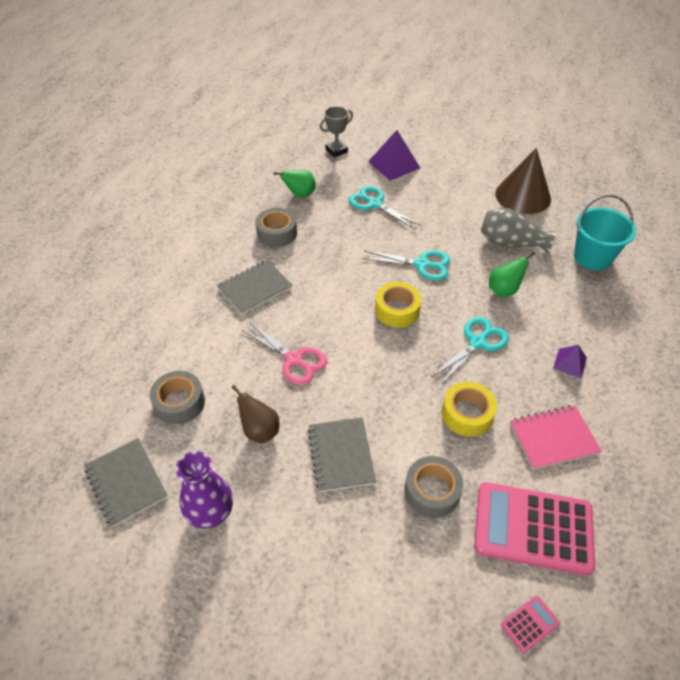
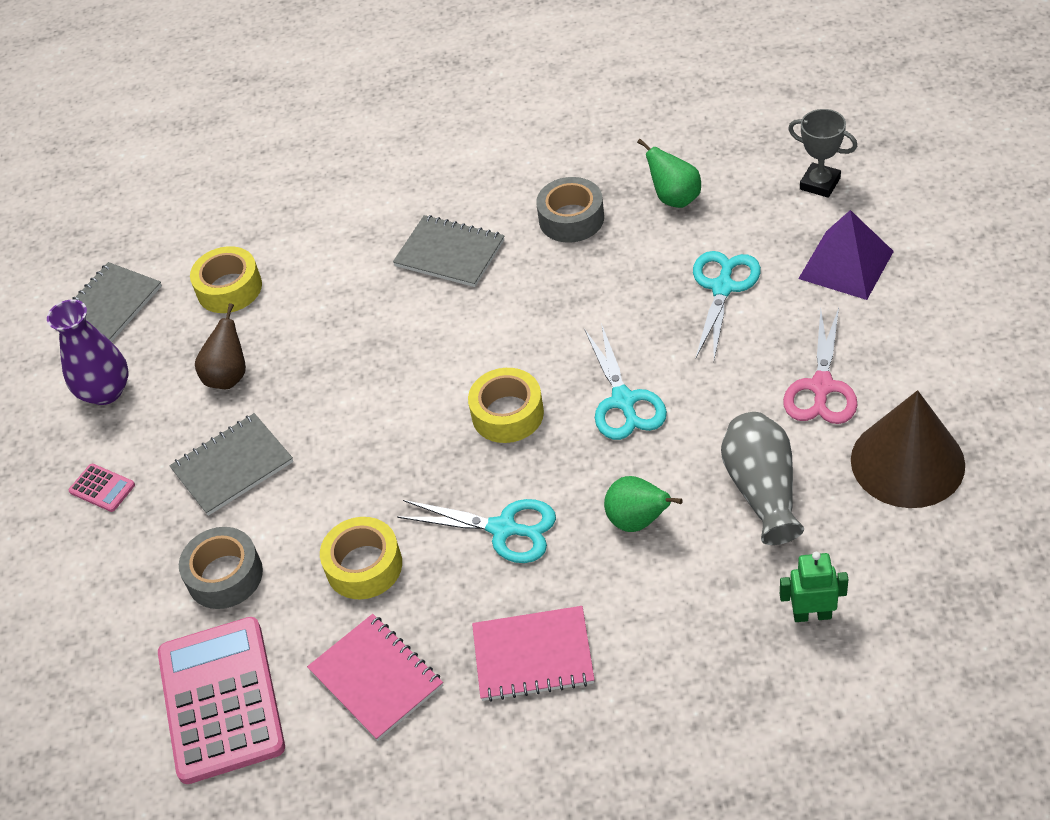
camera: 70 degrees right, 0 degrees up
grey tape [150,371,205,425] -> yellow tape [190,246,262,313]
pink scissors [241,322,327,385] -> pink scissors moved to [783,308,858,424]
pink calculator [501,596,560,653] -> pink calculator moved to [68,464,135,512]
purple pyramid [553,345,587,378] -> pink notebook [472,606,595,702]
turquoise bucket [574,195,636,270] -> green robot [780,552,848,622]

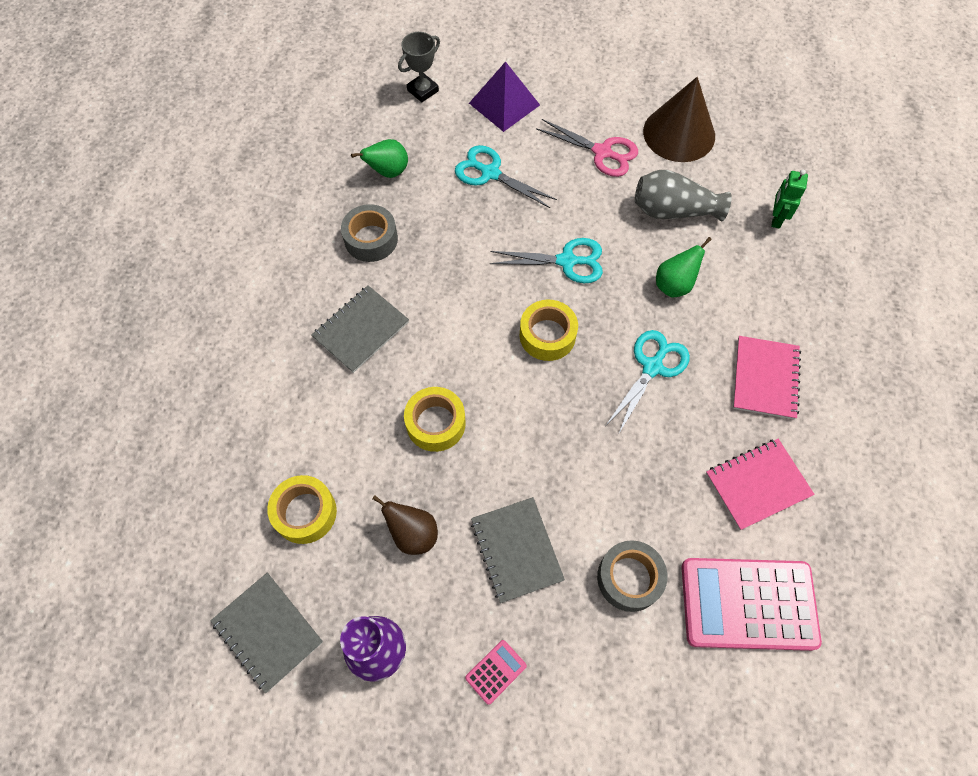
camera: 80 degrees left, 15 degrees up
yellow tape [320,517,402,599] -> yellow tape moved to [404,387,466,452]

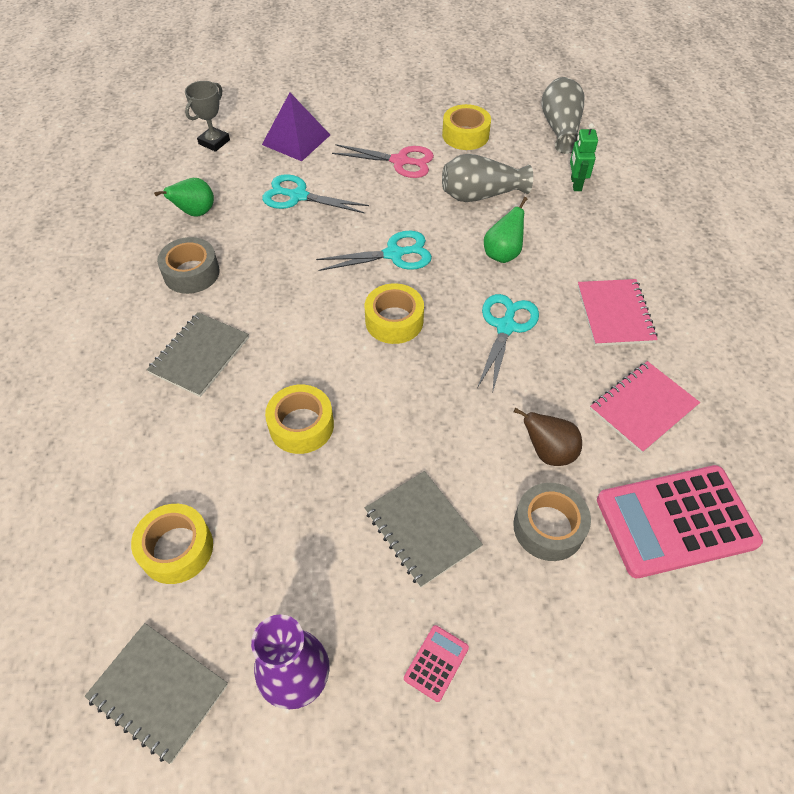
camera: 15 degrees left, 10 degrees down
brown pear [372,495,438,555] -> brown pear moved to [514,408,582,466]
brown cone [643,77,715,162] -> yellow tape [442,104,491,150]
none -> grey vase [541,77,584,154]

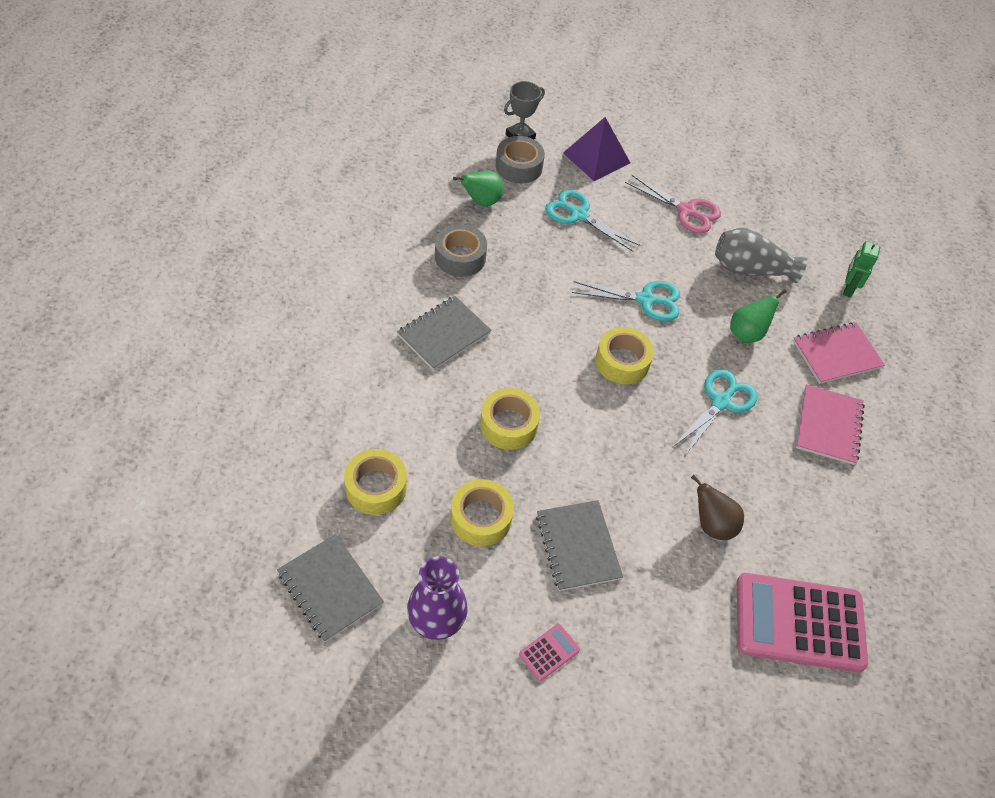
camera: 15 degrees right, 0 degrees up
yellow tape [442,104,491,150] -> yellow tape moved to [450,479,514,546]
grey tape [513,483,591,561] -> grey tape moved to [496,136,545,184]
grey vase [541,77,584,154] -> none
pink notebook [590,361,700,453] -> pink notebook moved to [793,322,885,384]

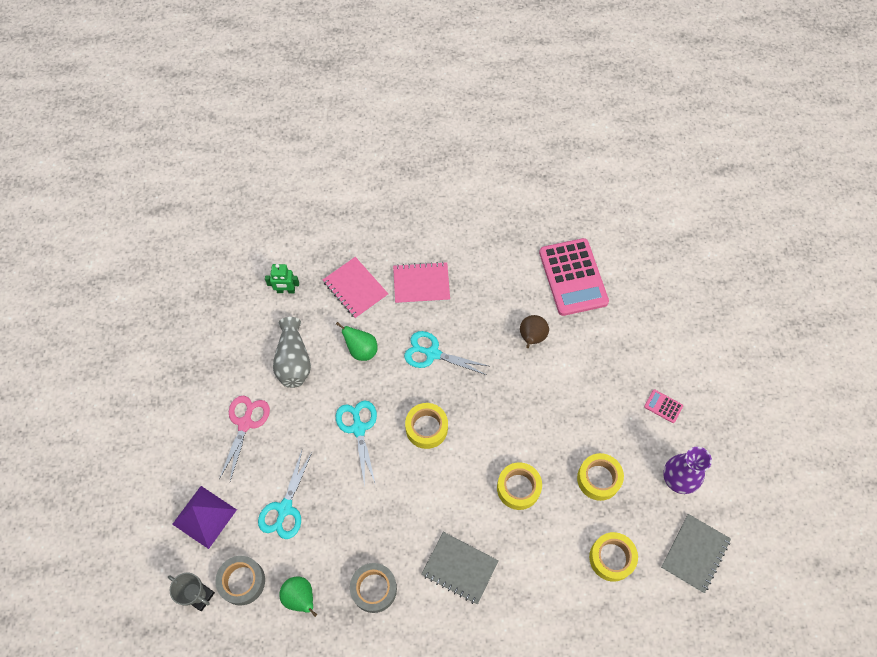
camera: 105 degrees left, 10 degrees up
grey notebook [536,500,623,591] -> none

